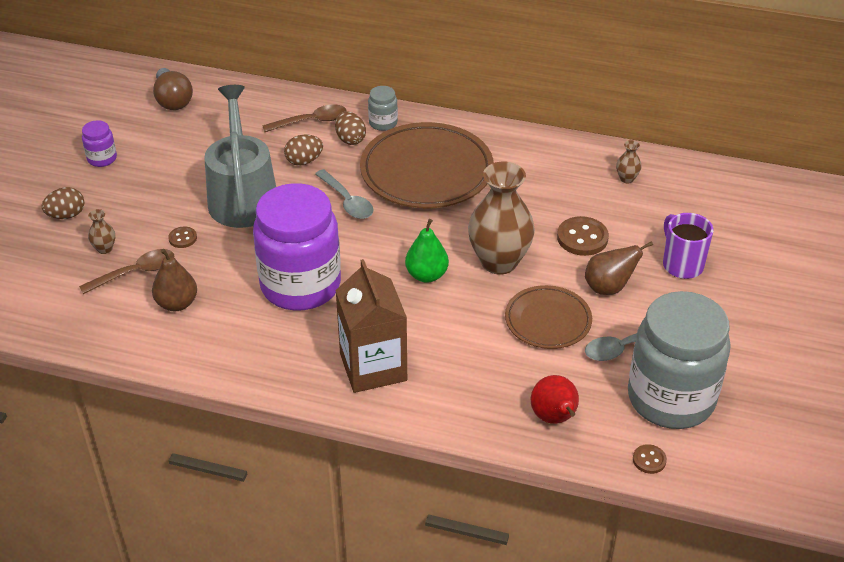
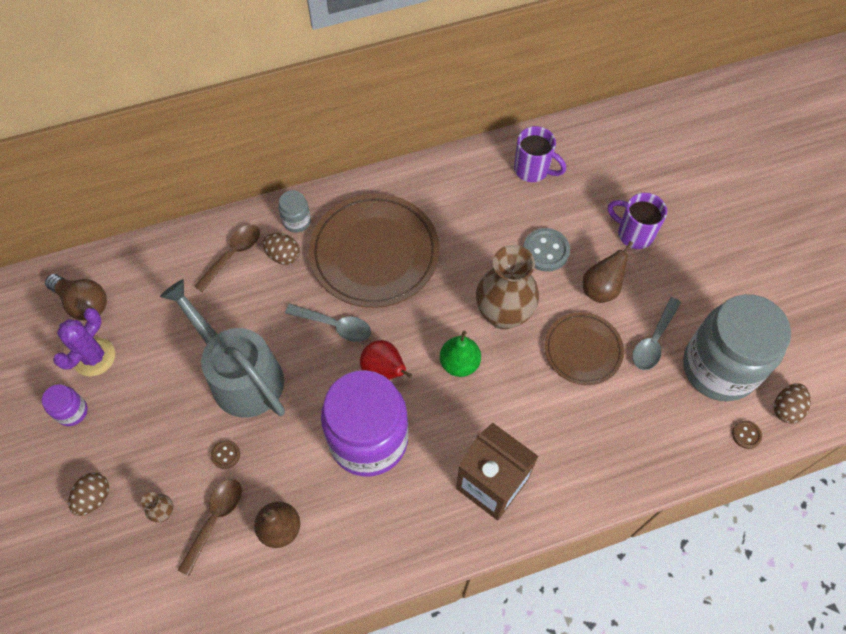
camera: 35 degrees left, 20 degrees up
brown egg [284,134,323,166] -> brown egg moved to [774,383,811,424]
red pear [531,375,579,424] -> red pear moved to [360,340,412,380]
brown button [557,216,609,256] -> grey button [523,228,570,272]
brown vase [616,140,642,184] -> purple mug [514,126,566,182]
none -> purple cactus [53,308,115,376]

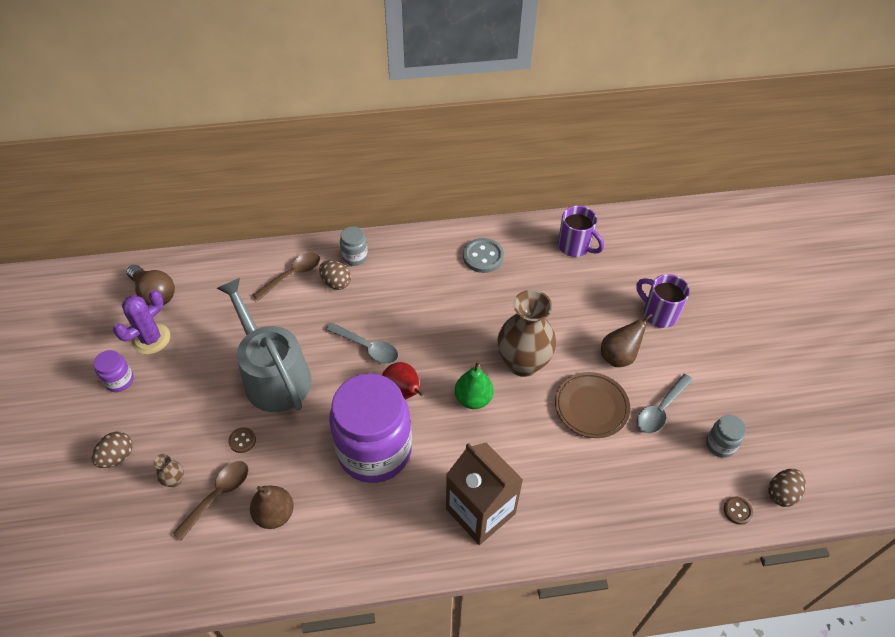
camera: 10 degrees right, 10 degrees down
brown plate [309,194,439,308] -> none
grey button [523,228,570,272] -> grey button moved to [463,238,504,273]
grey jar [683,294,791,401] -> grey jar [706,415,746,458], size x0.41

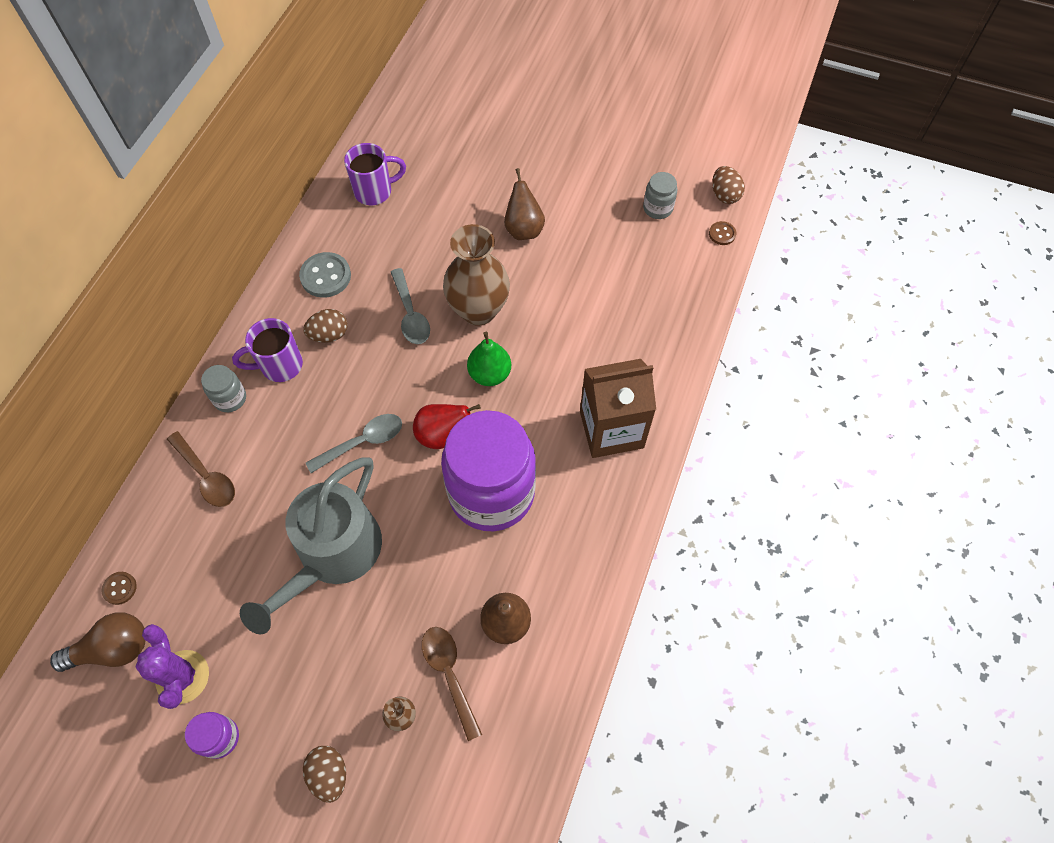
camera: 60 degrees left, 10 degrees up
grey watering can [216,278,312,412] -> grey watering can turned 60 degrees counterclockwise [240,457,382,634]
brown button [229,427,256,453] -> brown button moved to [102,572,137,605]
brown spoon [253,252,320,301] -> brown spoon turned 150 degrees clockwise [167,431,235,507]
brown egg [319,260,351,290] -> brown egg moved to [303,309,348,343]
brown plate [555,372,630,438] -> none
purple mug [636,274,690,328] -> purple mug moved to [232,318,303,382]
grey spoon [637,374,693,434] -> grey spoon moved to [391,268,430,344]

